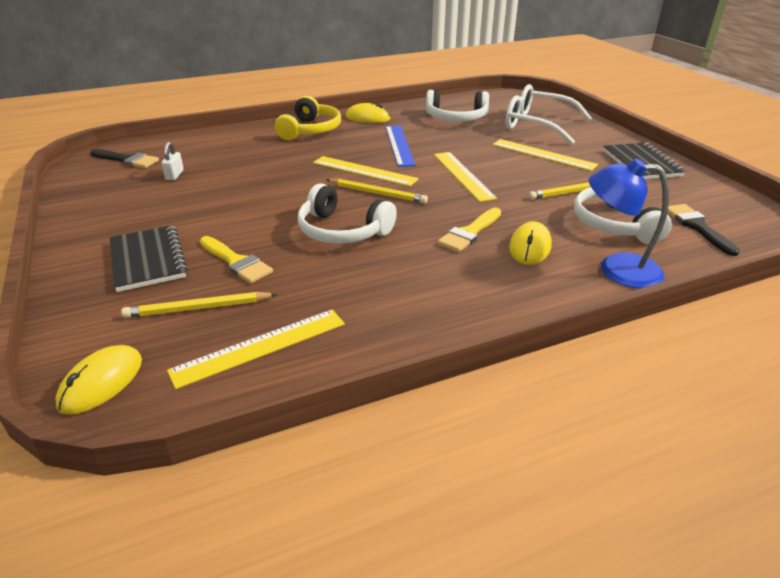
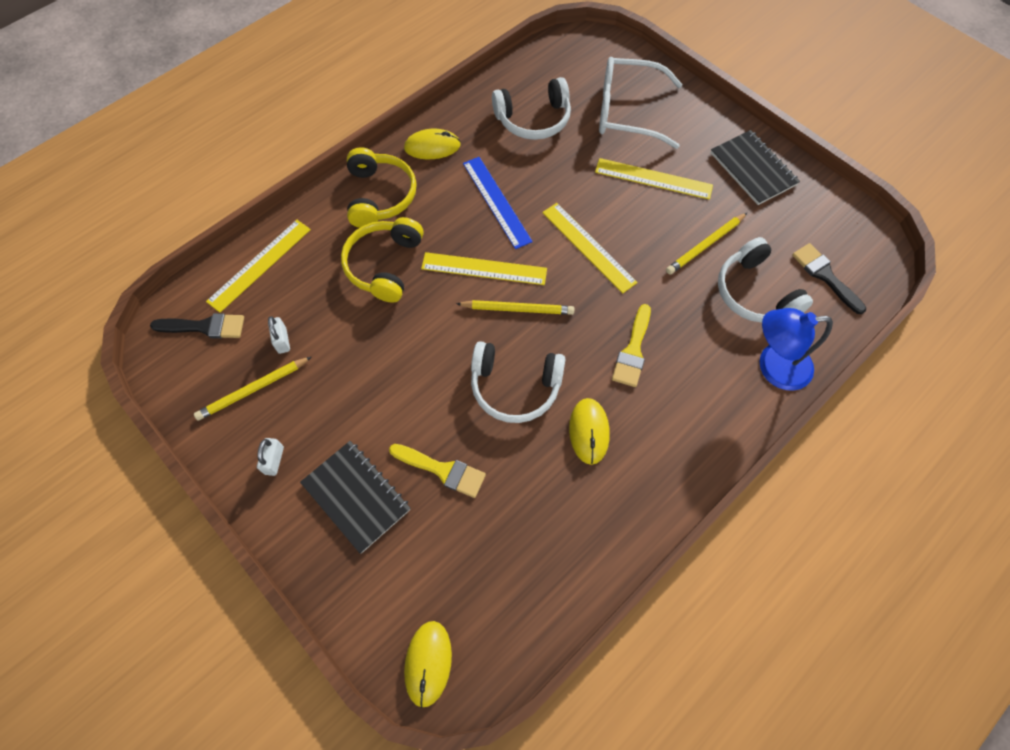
camera: 20 degrees left, 30 degrees up
yellow pencil [121,292,278,318] -> yellow pencil moved to [194,357,311,421]
yellow ruler [167,309,345,389] -> yellow ruler moved to [206,220,311,313]
yellow mouse [509,221,552,265] -> yellow mouse moved to [569,398,610,465]
none -> white padlock [257,438,284,476]
none -> yellow headphones [341,217,424,302]

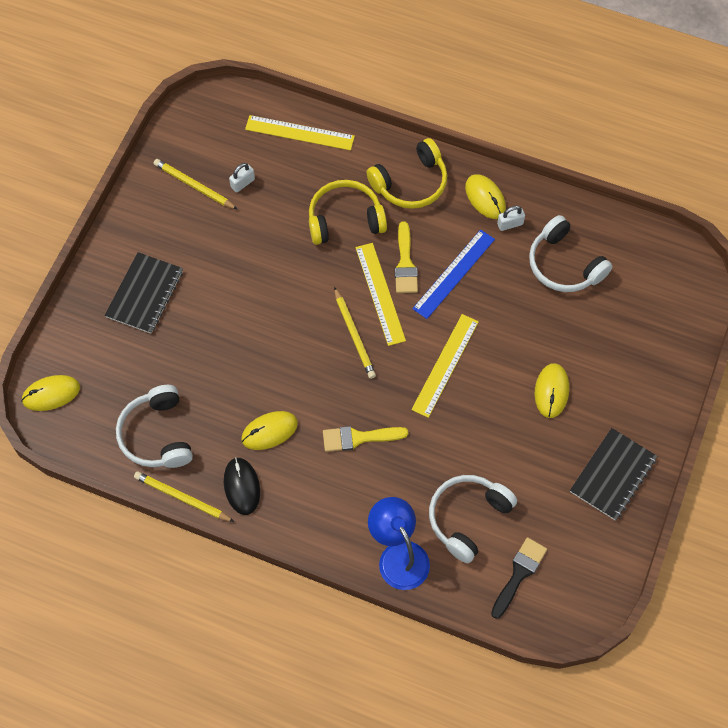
camera: 65 degrees right, 0 degrees up
black brush [150,313,244,339] -> none
white padlock [257,438,284,476] -> white padlock moved to [497,206,525,231]
yellow brush [389,444,486,498] -> yellow brush moved to [395,221,418,293]
white headphones [471,341,565,423] -> white headphones moved to [116,385,193,468]
yellow ruler [595,158,713,200] -> yellow mouse [535,363,569,418]
white glasses [599,57,682,149] -> none
yellow pencil [666,213,747,275] -> yellow pencil moved to [134,471,234,522]
none -> black mouse [224,457,260,515]

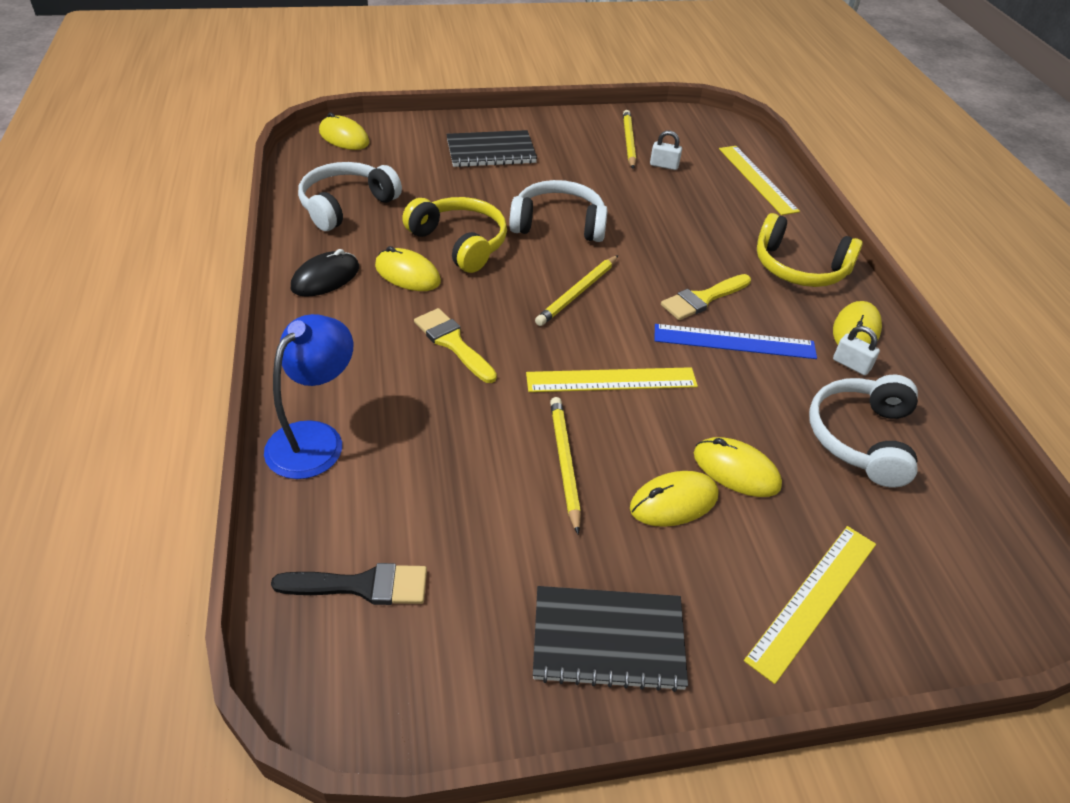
camera: 55 degrees right, 20 degrees down
yellow pencil [134,471,234,522] -> yellow pencil moved to [550,397,581,534]
yellow headphones [309,180,387,245] -> yellow headphones moved to [402,197,507,273]
yellow ruler [355,243,406,346] -> yellow ruler moved to [744,526,876,684]
white headphones [429,475,517,563] -> white headphones moved to [509,180,608,242]
none -> yellow mouse [694,437,782,497]

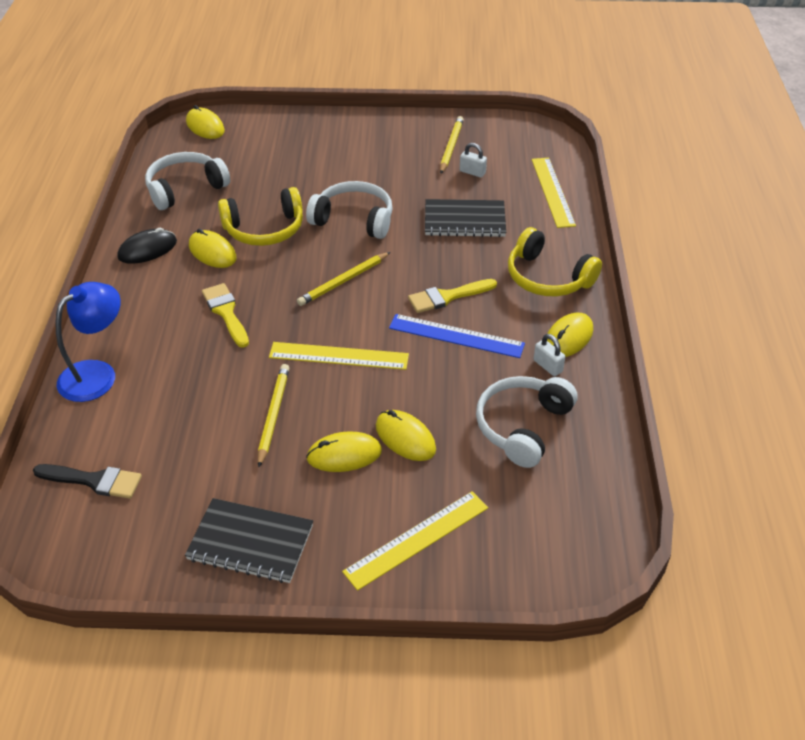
camera: 15 degrees right, 0 degrees up
yellow headphones [402,197,507,273] -> yellow headphones turned 105 degrees clockwise [218,187,303,246]
black notebook [446,130,537,167] -> black notebook moved to [425,199,506,237]

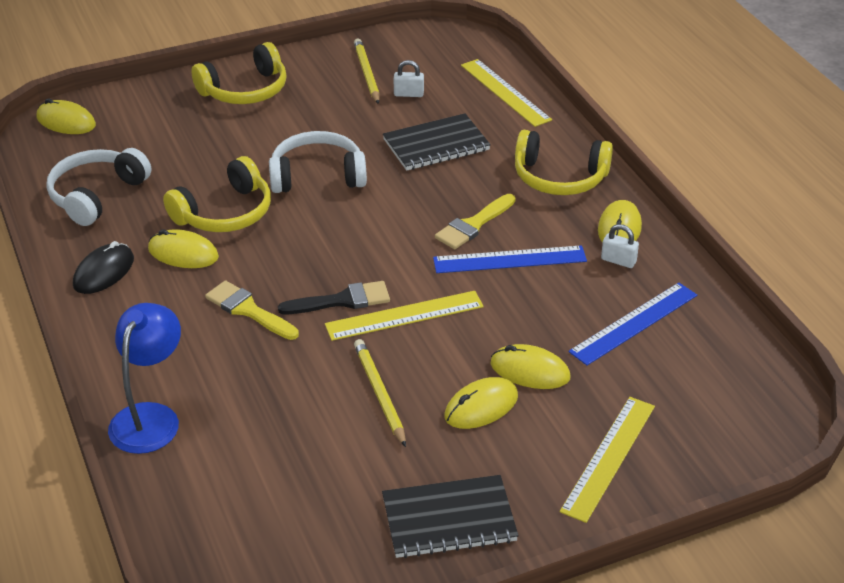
camera: 25 degrees left, 5 degrees down
black brush [33,464,142,499] -> black brush moved to [278,281,390,314]
yellow pencil [297,252,390,306] -> none
white headphones [476,376,577,468] -> blue ruler [569,283,697,365]
none -> yellow headphones [191,42,287,104]

